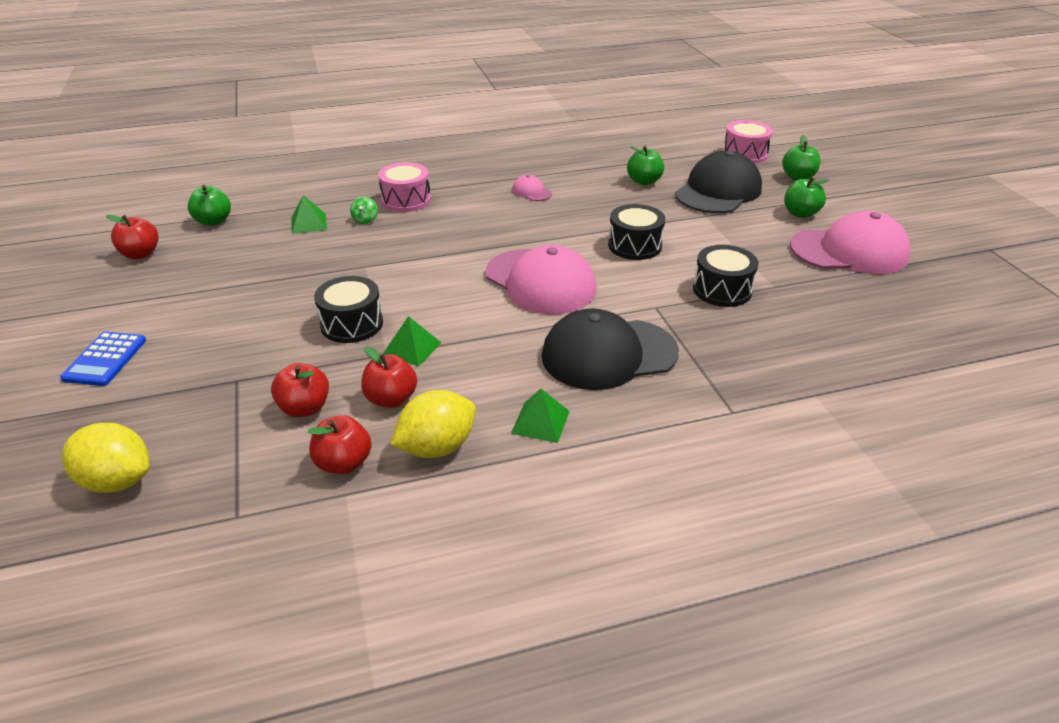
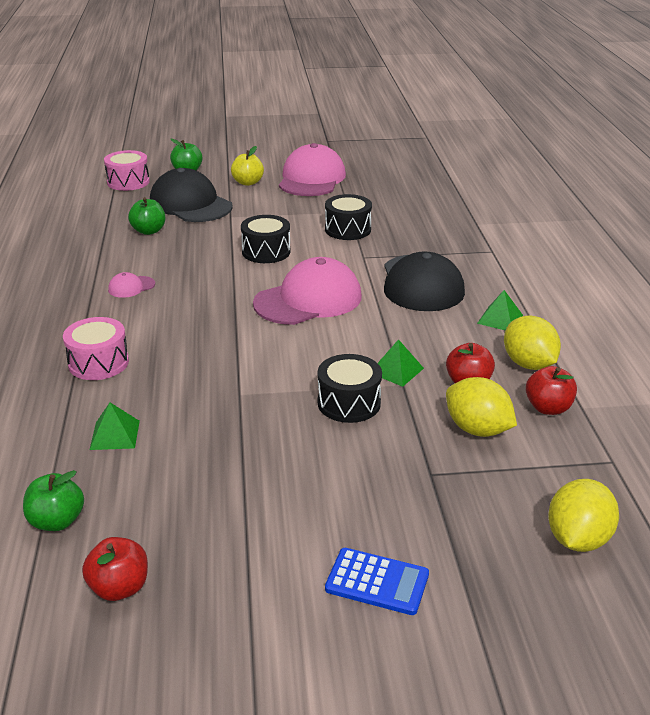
camera: 80 degrees left, 5 degrees down
red apple [271,363,329,417] -> yellow lemon [446,377,517,437]
green spinning top [350,197,378,224] -> none
green apple [784,177,829,218] -> yellow apple [231,146,264,186]

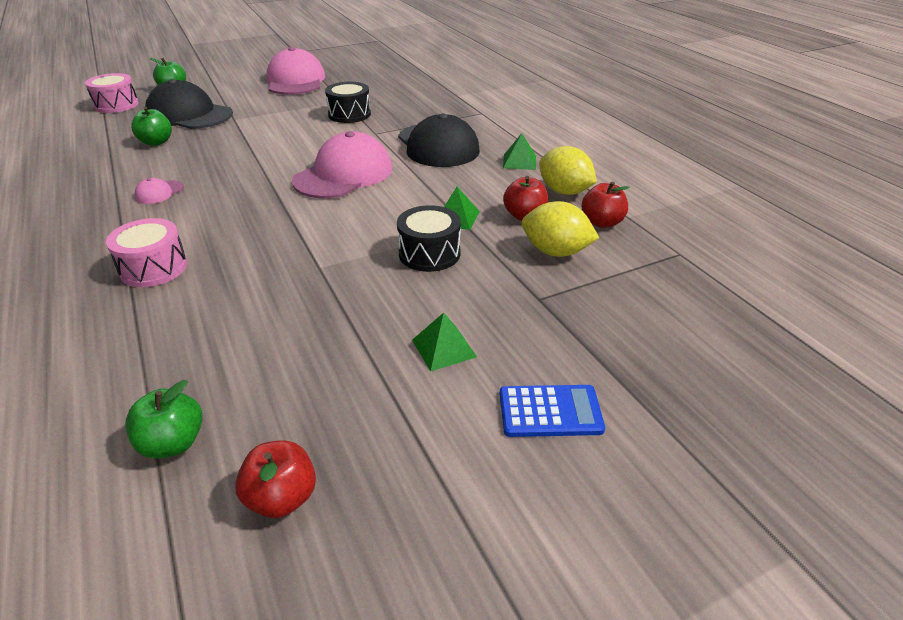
camera: 20 degrees left, 5 degrees up
green pyramid [89,403,140,450] -> green pyramid moved to [412,313,477,371]
yellow apple [231,146,264,186] -> none
black drum [241,215,290,263] -> none
yellow lemon [548,479,619,552] -> none

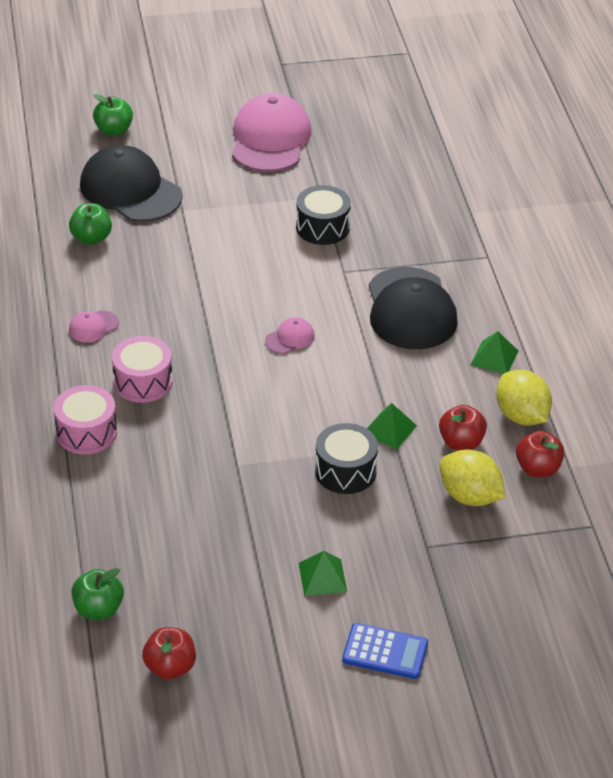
camera: 15 degrees right, 5 degrees up
pink drum [85,73,139,113] -> pink drum moved to [112,336,173,403]
pink cap [292,131,393,199] -> pink cap [265,317,314,354], size x0.43

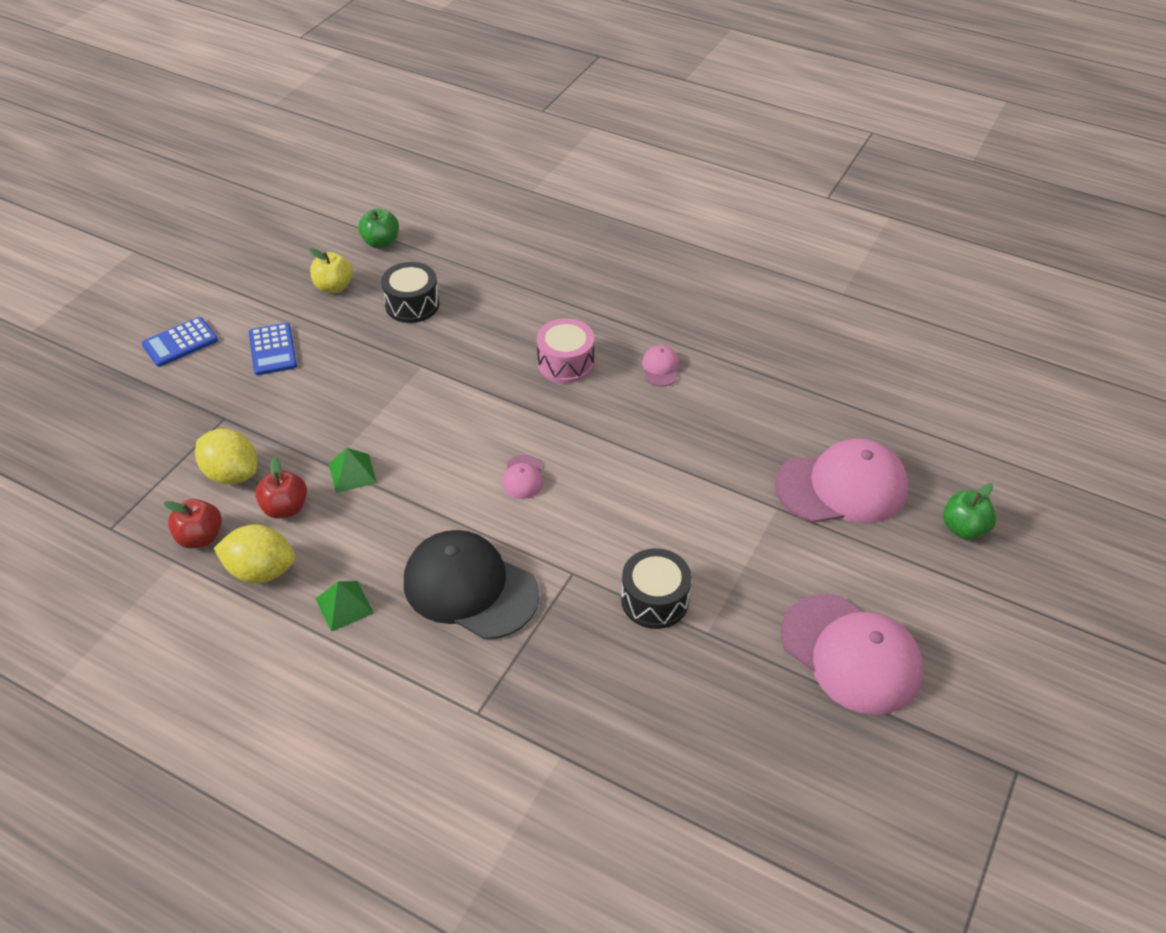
camera: 130 degrees right, 5 degrees up
pink drum [54,385,117,454] -> none
green apple [69,203,112,245] -> none
black cap [80,145,183,222] -> pink cap [775,438,909,523]
red apple [142,627,196,679] -> none
green pyramid [299,551,347,596] -> blue calculator [249,323,297,375]
black drum [315,423,378,494] -> black drum moved to [381,262,439,323]
yellow lemon [440,450,505,506] -> yellow lemon turned 45 degrees clockwise [195,429,257,485]
none -> yellow apple [309,248,353,293]

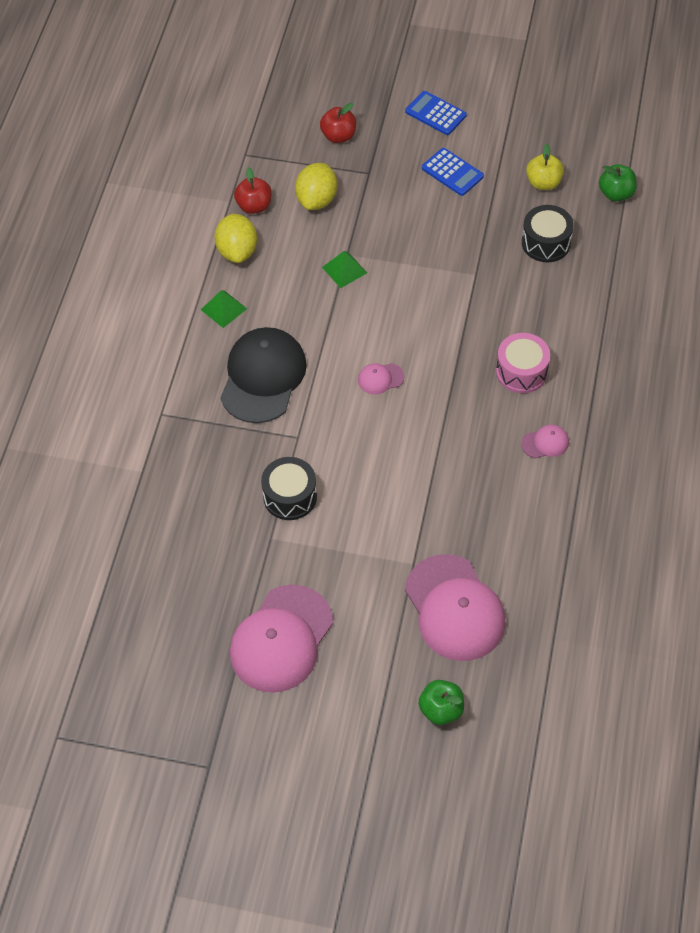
camera: 75 degrees right, 10 degrees up
blue calculator [249,323,297,375] -> blue calculator turned 105 degrees counterclockwise [422,148,484,196]
red apple [255,457,307,519] -> red apple moved to [320,103,356,143]

